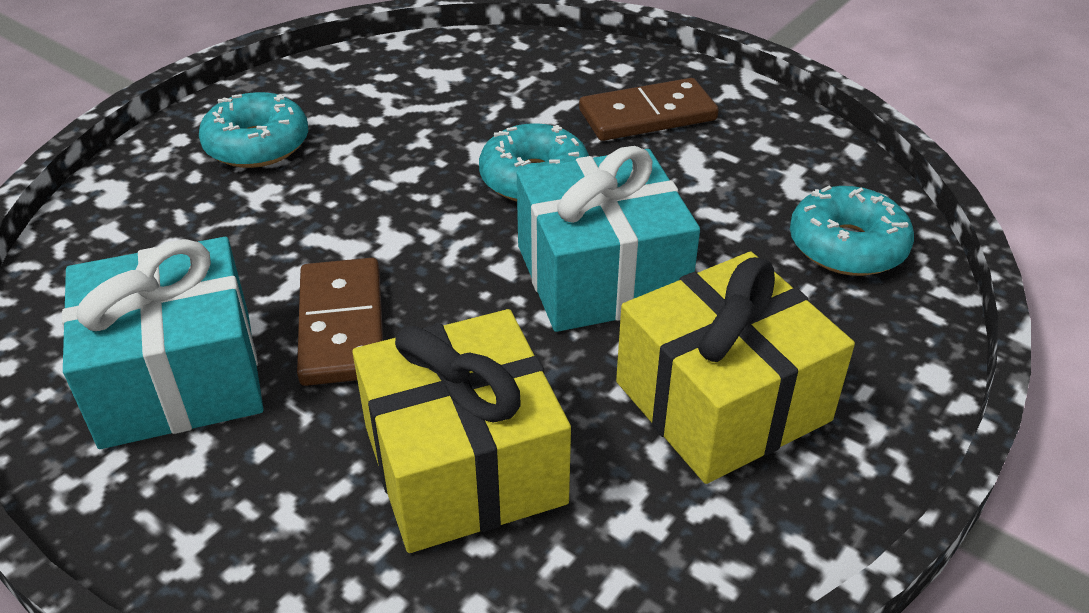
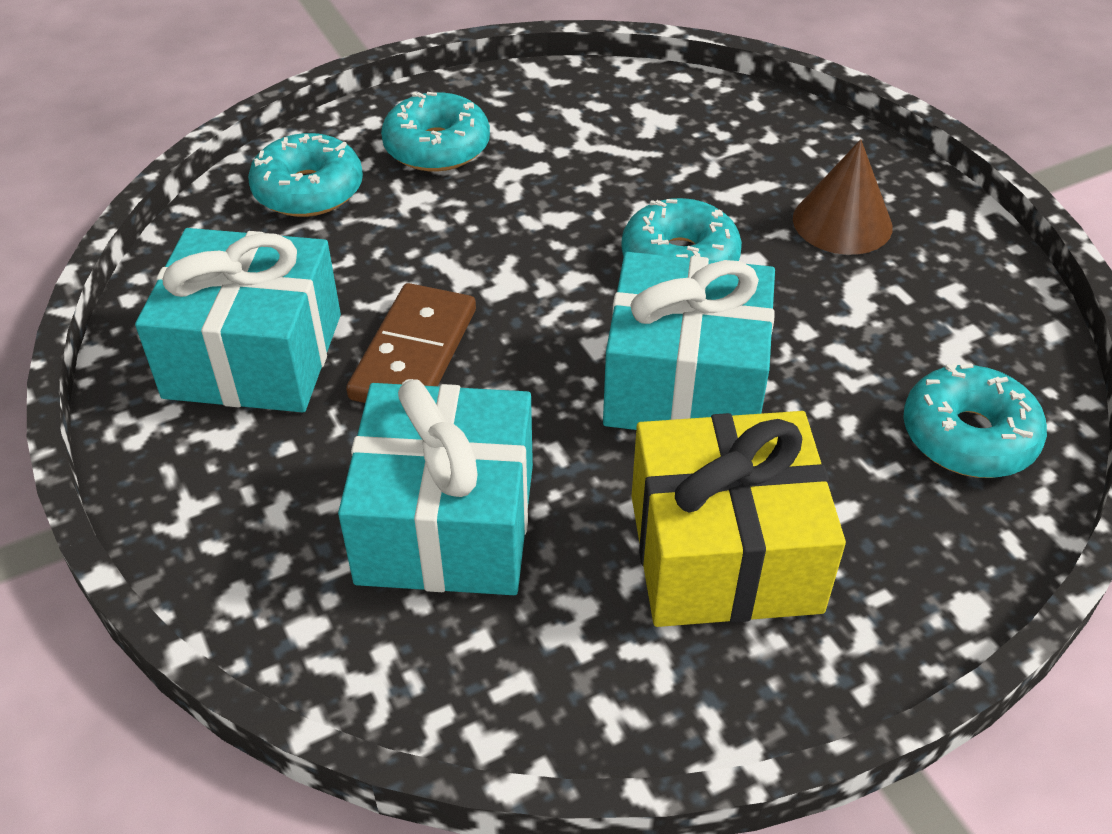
camera: 25 degrees right, 5 degrees up
yellow gift [352,309,571,553] -> turquoise gift [338,379,533,595]
brown domino [579,78,719,141] -> brown cone [793,139,893,255]
none -> turquoise donut [248,133,363,217]

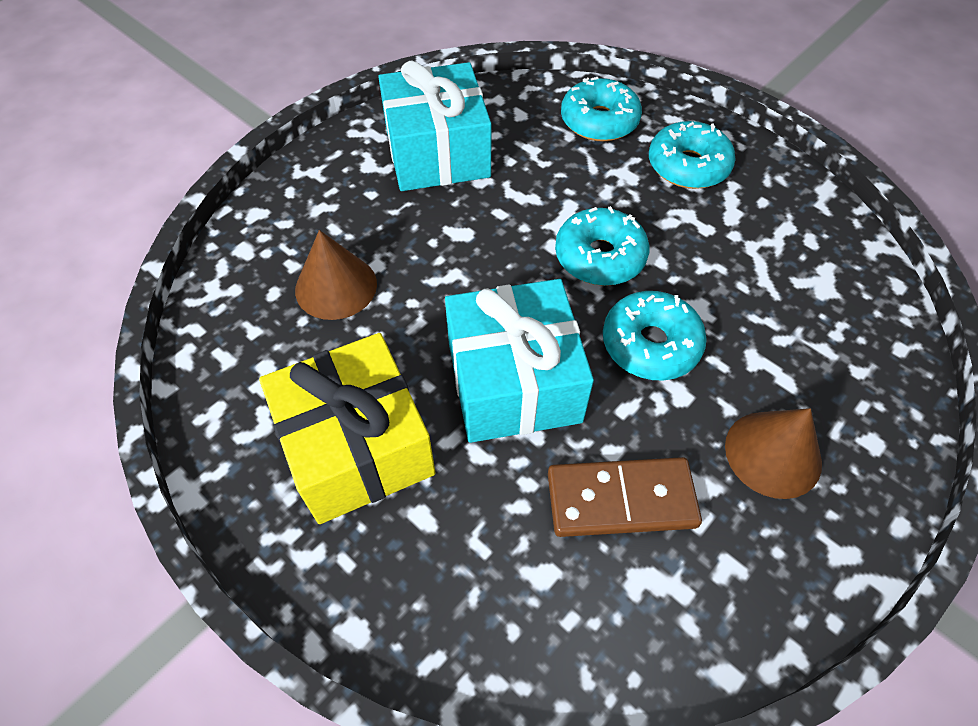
camera: 70 degrees right, 10 degrees up
turquoise gift [338,379,533,595] -> brown cone [295,230,377,320]
brown domino [346,283,476,403] -> brown domino moved to [548,457,702,537]
turquoise donut [903,363,1047,478] -> turquoise donut moved to [555,206,649,286]

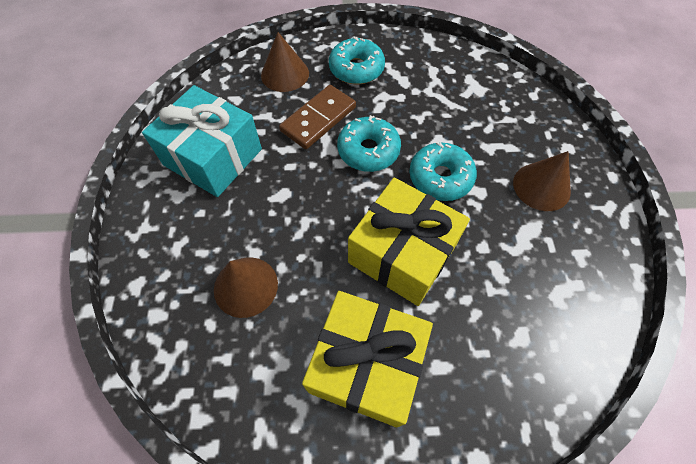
camera: 45 degrees left, 5 degrees up
turquoise gift [445,279,594,443] -> yellow gift [348,177,470,306]
brown domino [548,457,702,537] -> brown domino moved to [279,85,356,149]
turquoise donut [561,77,642,141] -> brown cone [261,32,309,92]

